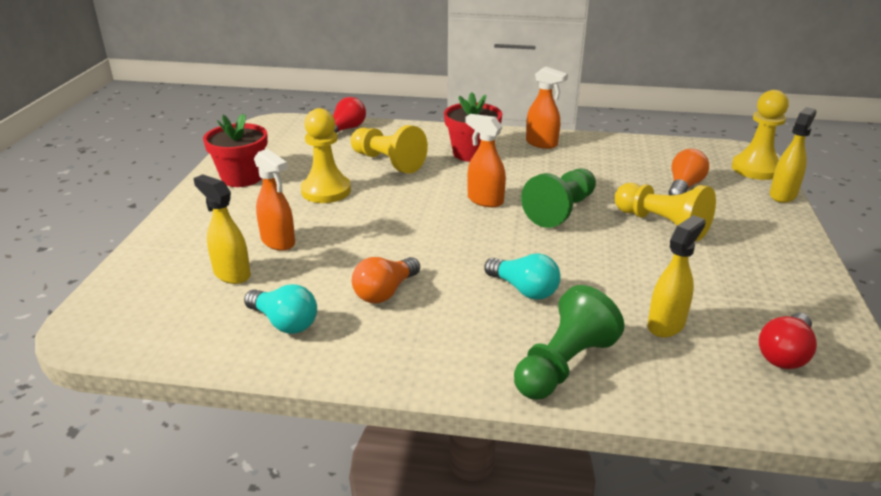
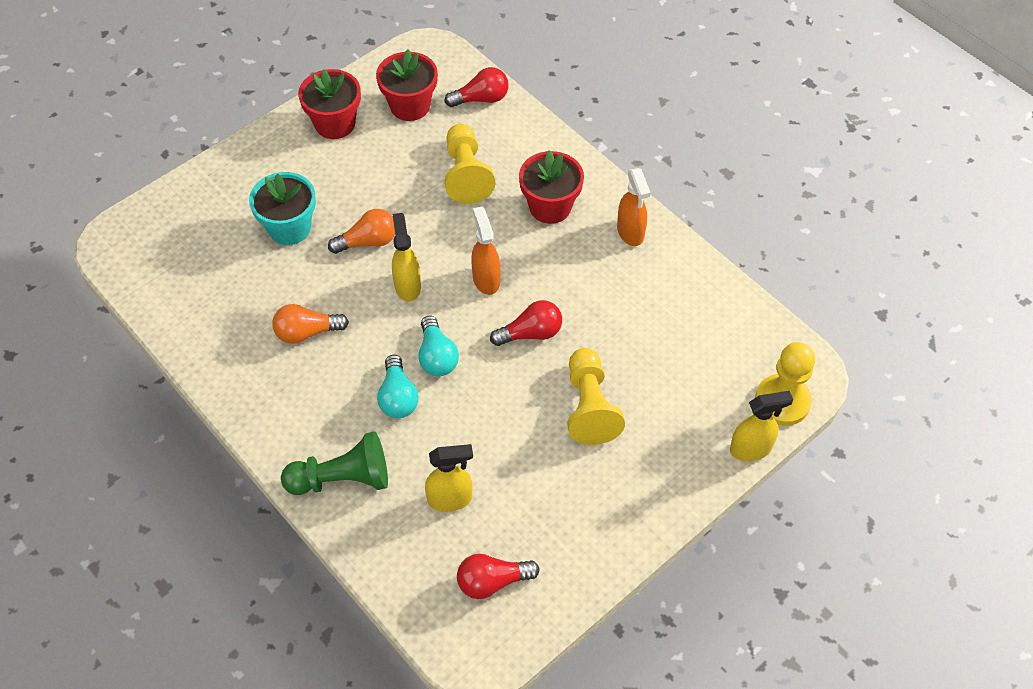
camera: 40 degrees right, 25 degrees up
yellow spray bottle [193,175,251,284] -> yellow spray bottle moved to [392,213,421,302]
turquoise light bulb [244,284,317,334] -> turquoise light bulb moved to [419,316,459,376]
orange spray bottle [254,149,295,251] -> turquoise flower pot [249,172,316,245]
yellow pawn [301,108,351,203] -> none
green pawn [521,168,596,228] -> red light bulb [490,300,562,346]
orange light bulb [668,149,709,195] -> orange light bulb moved to [328,209,395,254]
none -> red flower pot [376,49,438,121]

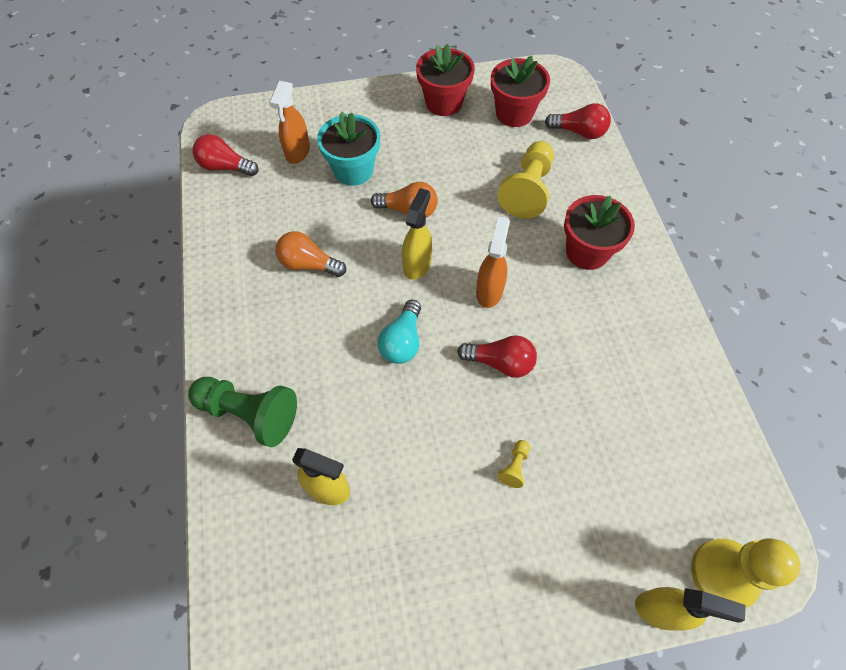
camera: 30 degrees right, 5 degrees up
turquoise light bulb [377,355,419,418] -> none
red light bulb [457,554,540,599] -> red light bulb moved to [192,134,259,176]
yellow pawn [568,348,625,445] -> yellow pawn [497,440,530,488], size x0.43
orange spray bottle [617,168,651,246] -> orange spray bottle moved to [269,81,310,164]

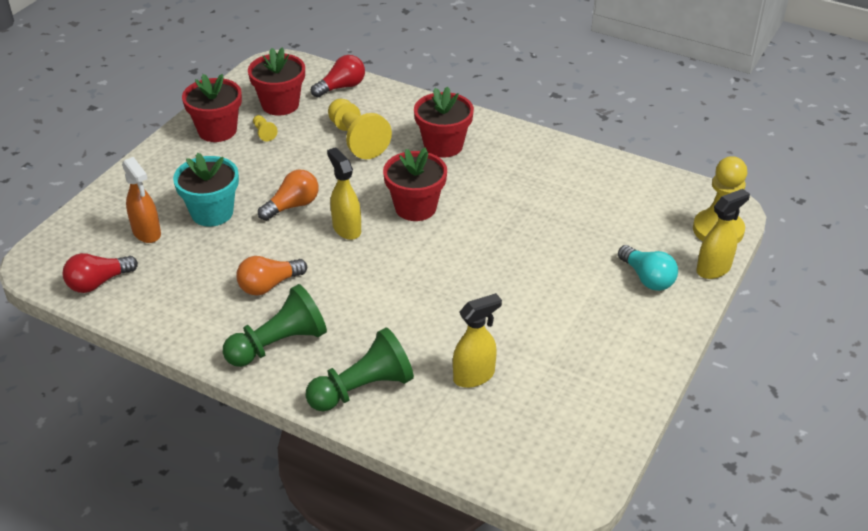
camera: 50 degrees left, 20 degrees down
turquoise light bulb [378,300,421,364] -> turquoise light bulb moved to [618,245,678,291]
red light bulb [457,335,537,378] -> none
orange spray bottle [476,216,510,308] -> red flower pot [383,148,447,221]
yellow pawn [497,440,530,488] -> yellow pawn moved to [253,115,278,141]
none -> green pawn [223,284,327,367]

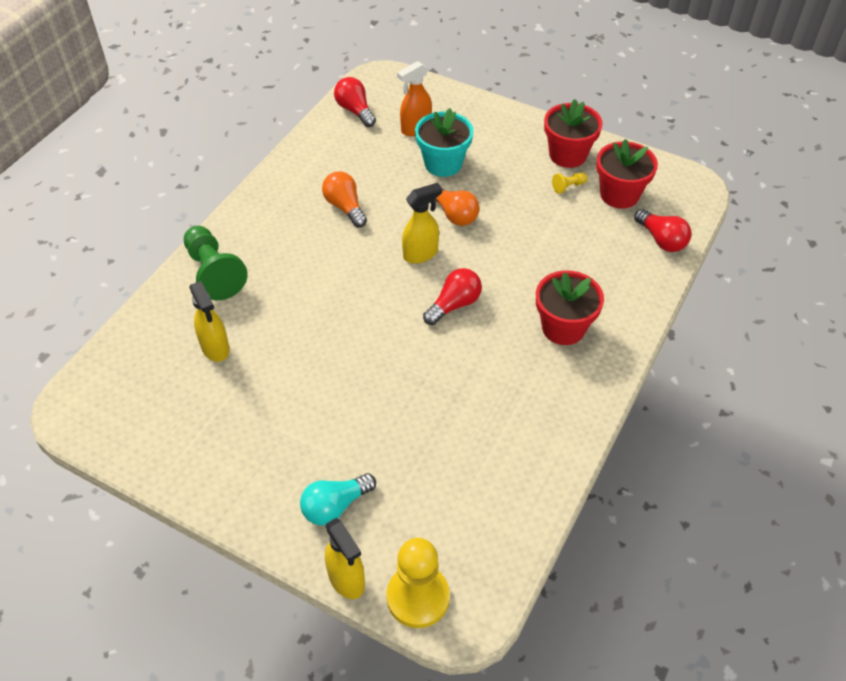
camera: 90 degrees right, 10 degrees up
green pawn [223,284,327,367] -> none
yellow pawn [328,99,392,159] -> none
red flower pot [383,148,447,221] -> red light bulb [423,268,482,325]

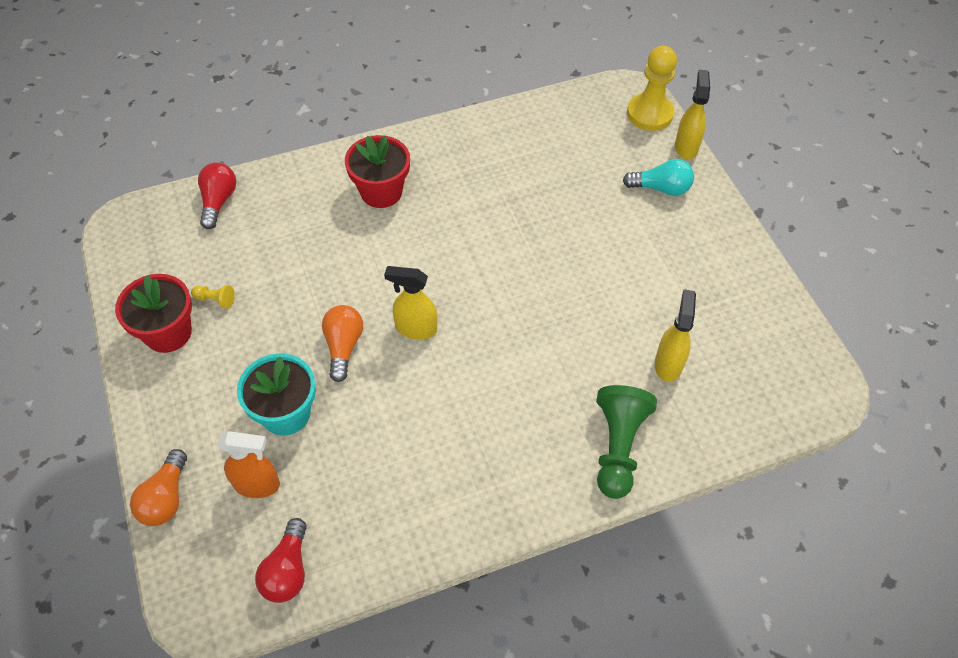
camera: 140 degrees left, 5 degrees up
orange light bulb [322,171,367,227] -> orange light bulb moved to [130,449,187,526]
red light bulb [423,268,482,325] -> none
red flower pot [596,139,658,209] -> none

